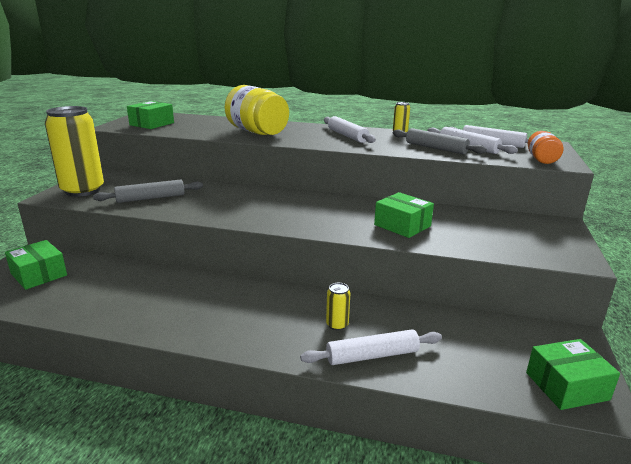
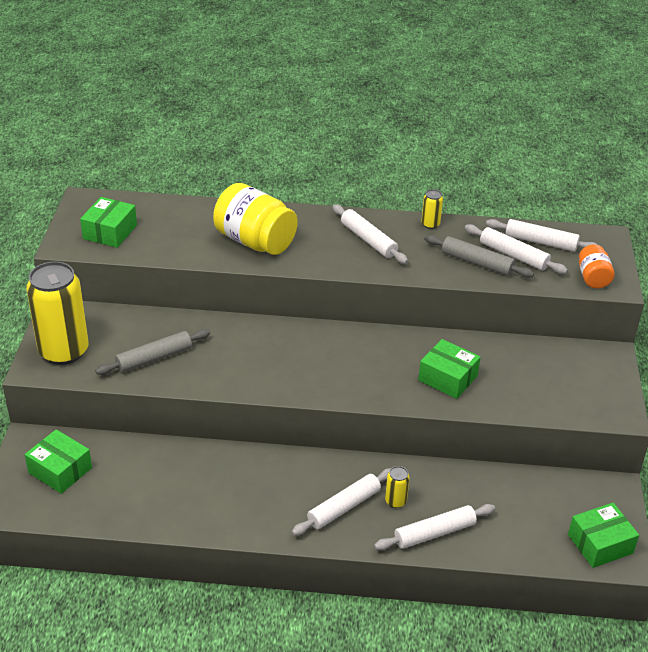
camera: 10 degrees left, 15 degrees up
none -> white rolling pin [292,468,391,536]

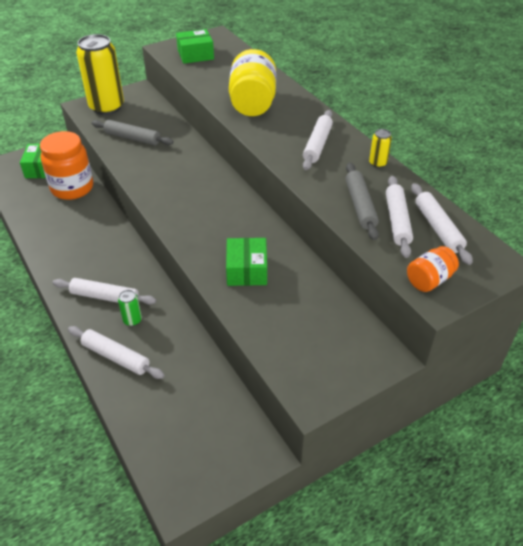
camera: 55 degrees right, 5 degrees up
yellow can [385,466,410,508] -> green can [118,290,142,326]
green box [568,503,639,568] -> none
none -> orange jar [40,131,93,200]

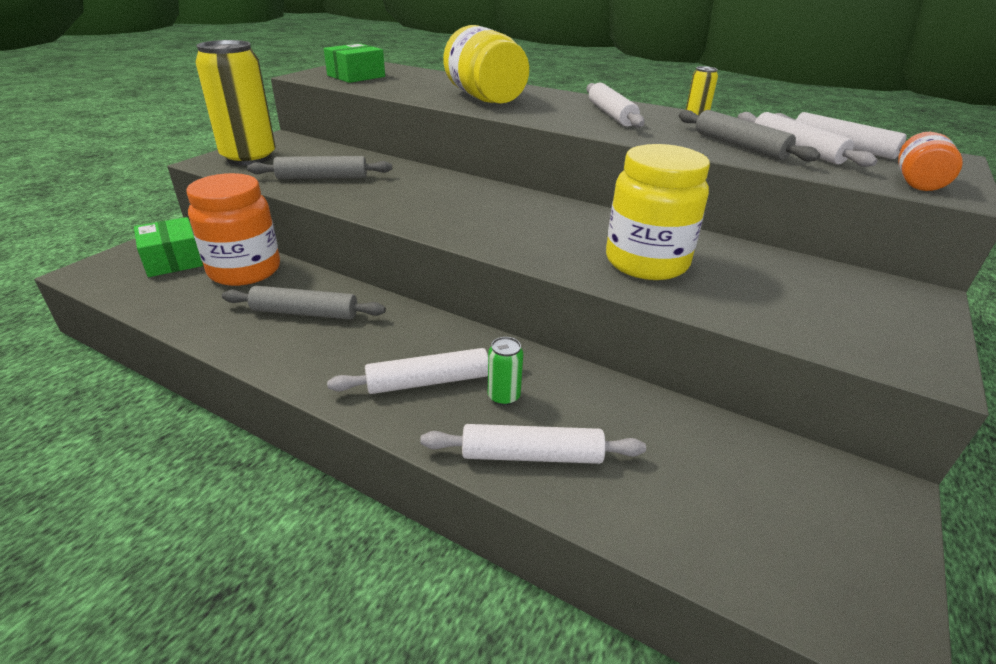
camera: 30 degrees left, 10 degrees down
green box [226,238,267,286] -> yellow jar [606,144,710,280]
none -> grey rolling pin [222,286,386,320]

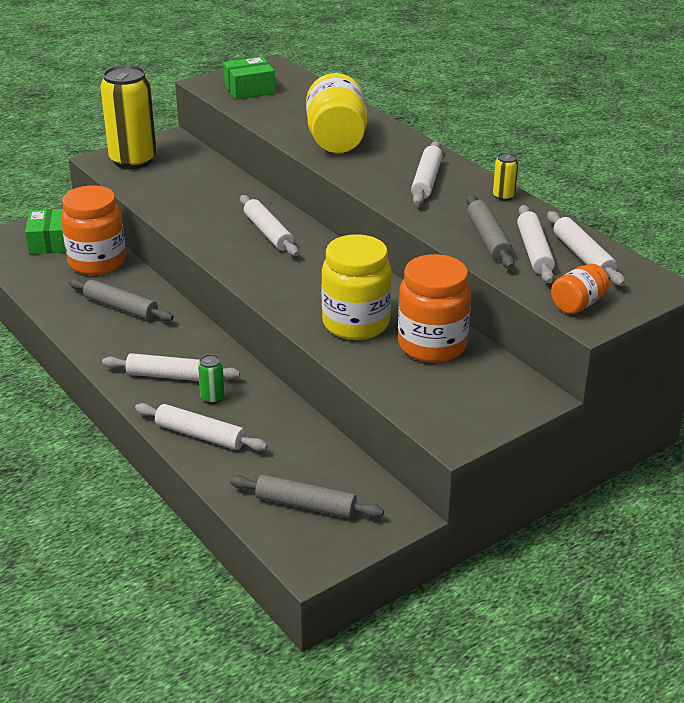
camera: 25 degrees right, 0 degrees up
grey rolling pin [247,156,392,179] -> grey rolling pin moved to [230,475,384,518]
none -> white rolling pin [240,195,299,256]
none -> orange jar [398,254,471,363]

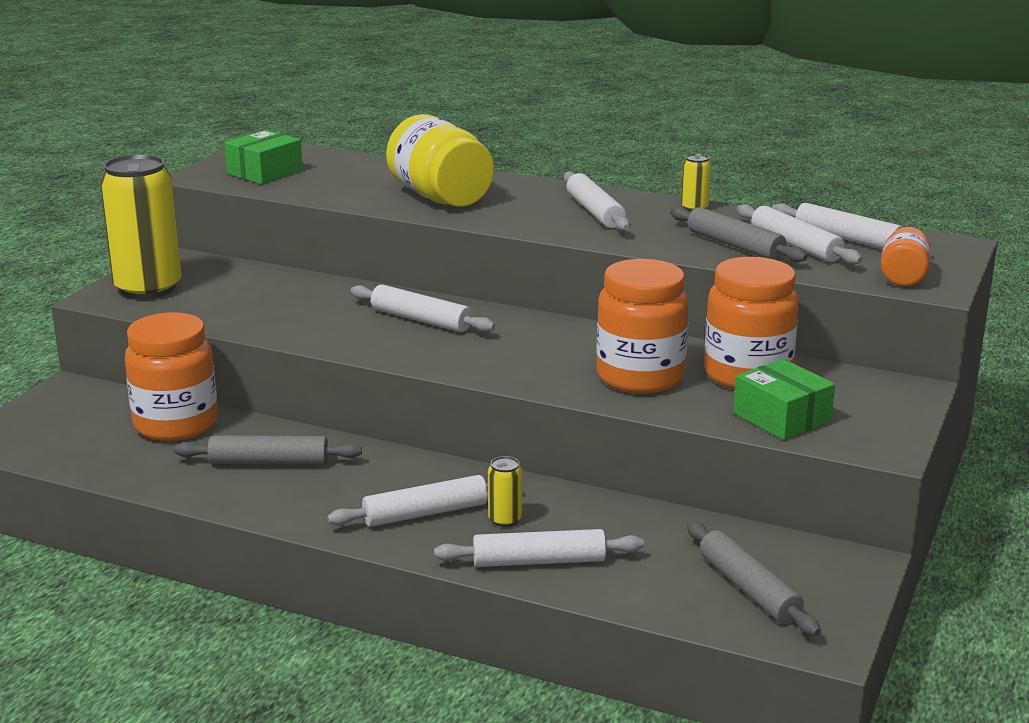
camera: 30 degrees left, 10 degrees down
green box [25,209,66,254] -> green box moved to [733,359,835,440]
green can [198,354,225,404] -> yellow can [488,456,522,527]
grey rolling pin [230,475,384,518] -> grey rolling pin turned 75 degrees clockwise [687,521,821,636]
yellow jar [321,234,392,340] -> orange jar [597,259,689,394]

